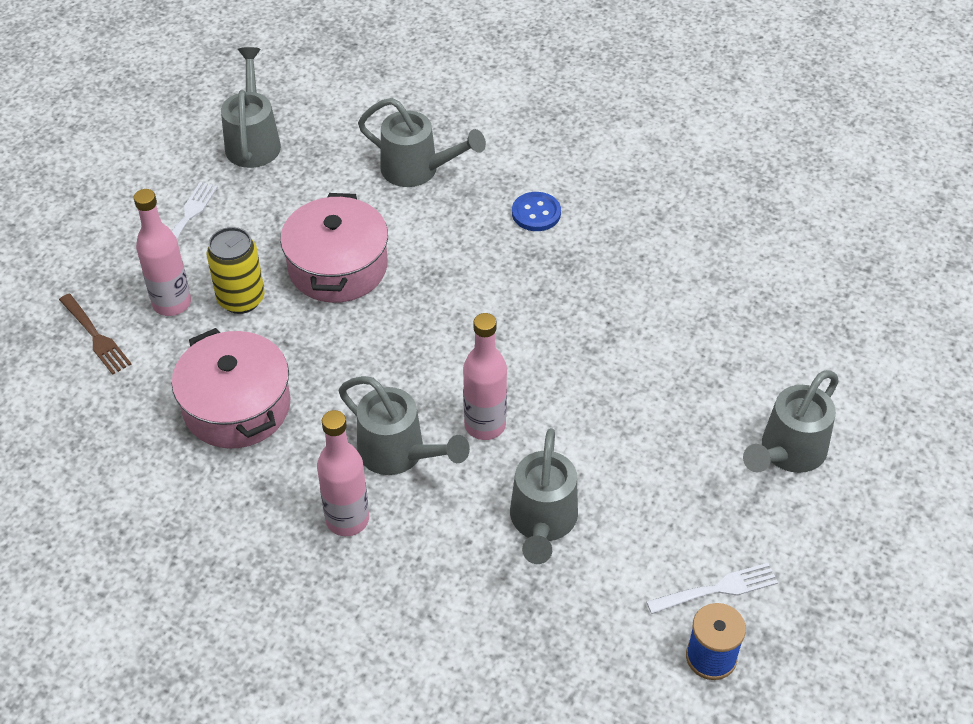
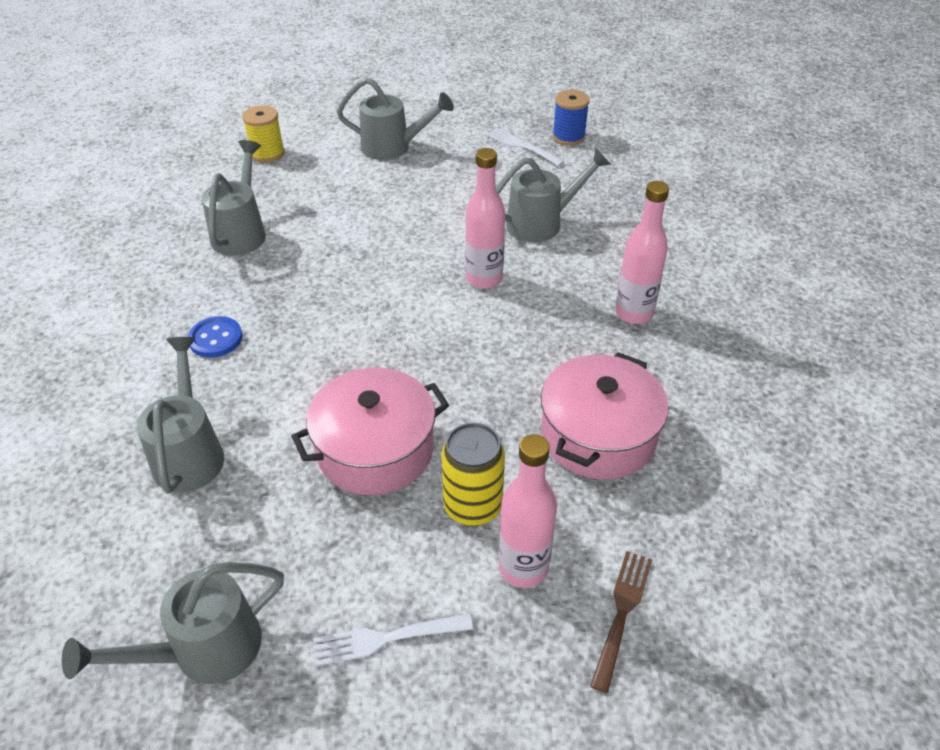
camera: 120 degrees left, 5 degrees down
grey watering can [339,376,470,475] -> grey watering can moved to [202,140,266,256]
none -> yellow spool [242,105,285,163]

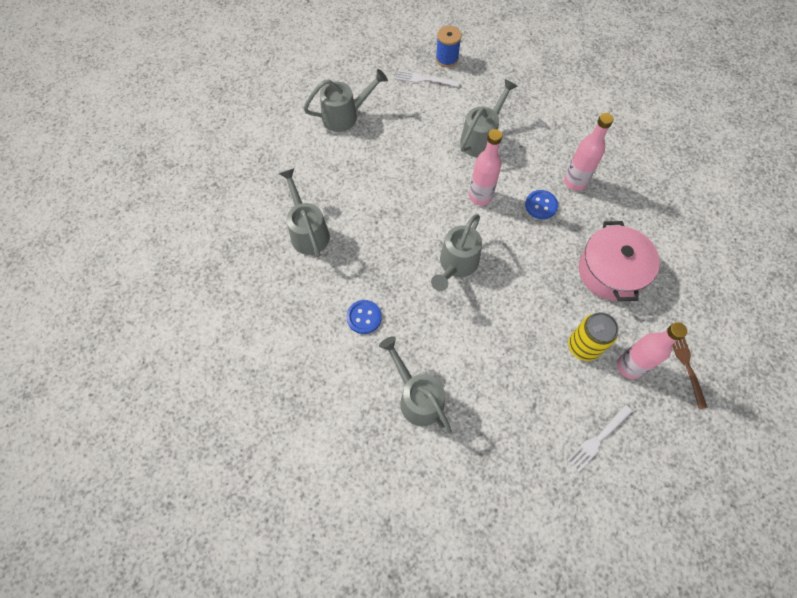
camera: 30 degrees left, 20 degrees up
grey watering can [62,562,284,684] -> grey watering can moved to [431,214,482,291]
yellow spool [242,105,285,163] -> none
pink pot [291,368,449,495] -> none
none -> blue button [525,190,558,219]

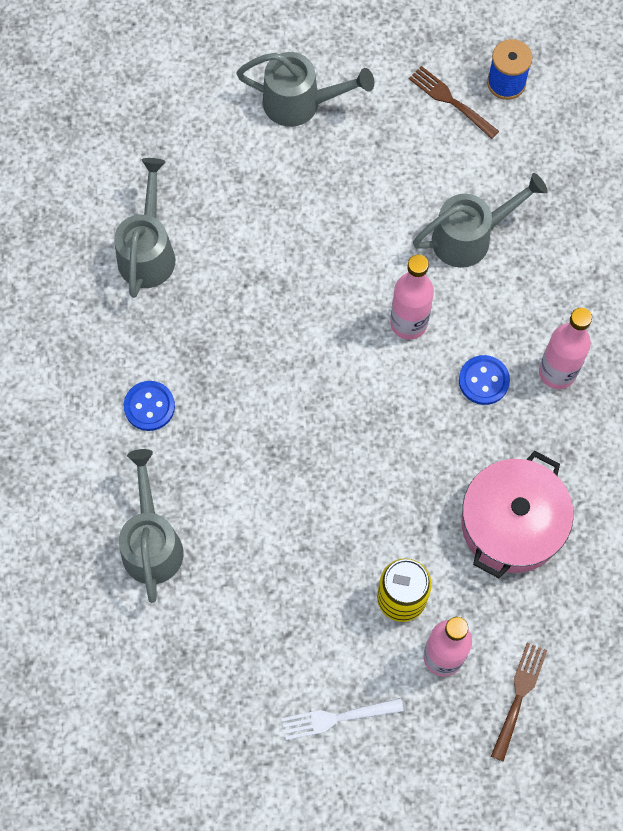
camera: 30 degrees right, 5 degrees up
white fork [396,70,460,87] -> brown fork [409,66,499,139]
grey watering can [431,214,482,291] -> none

